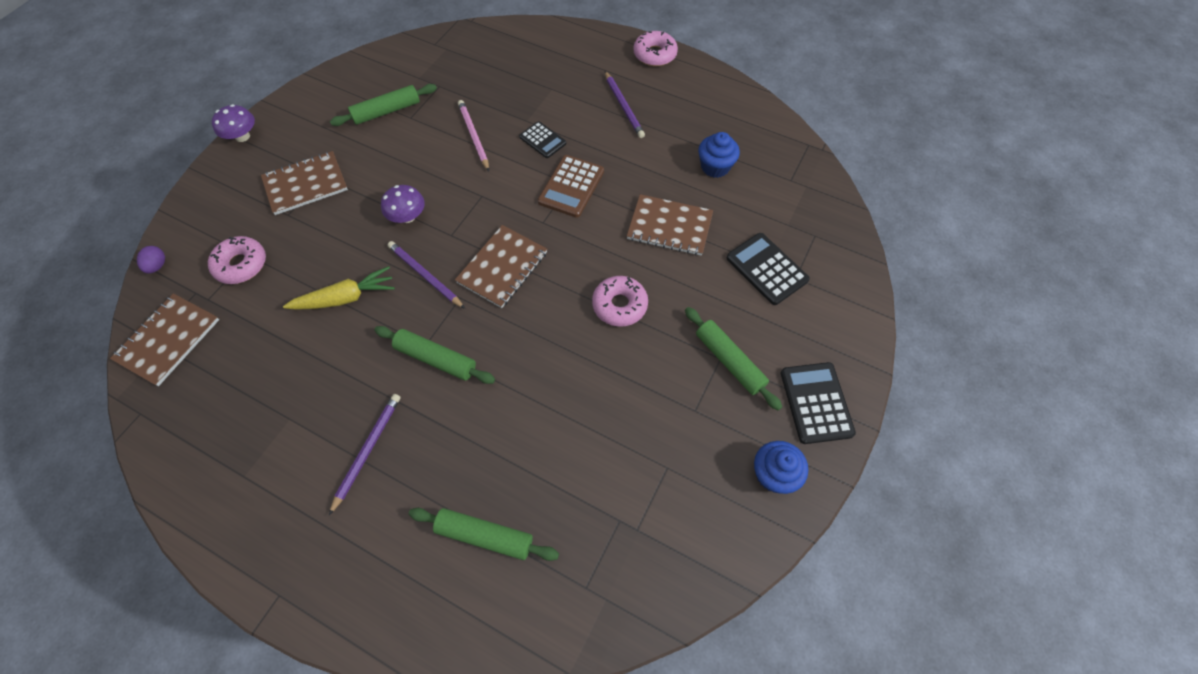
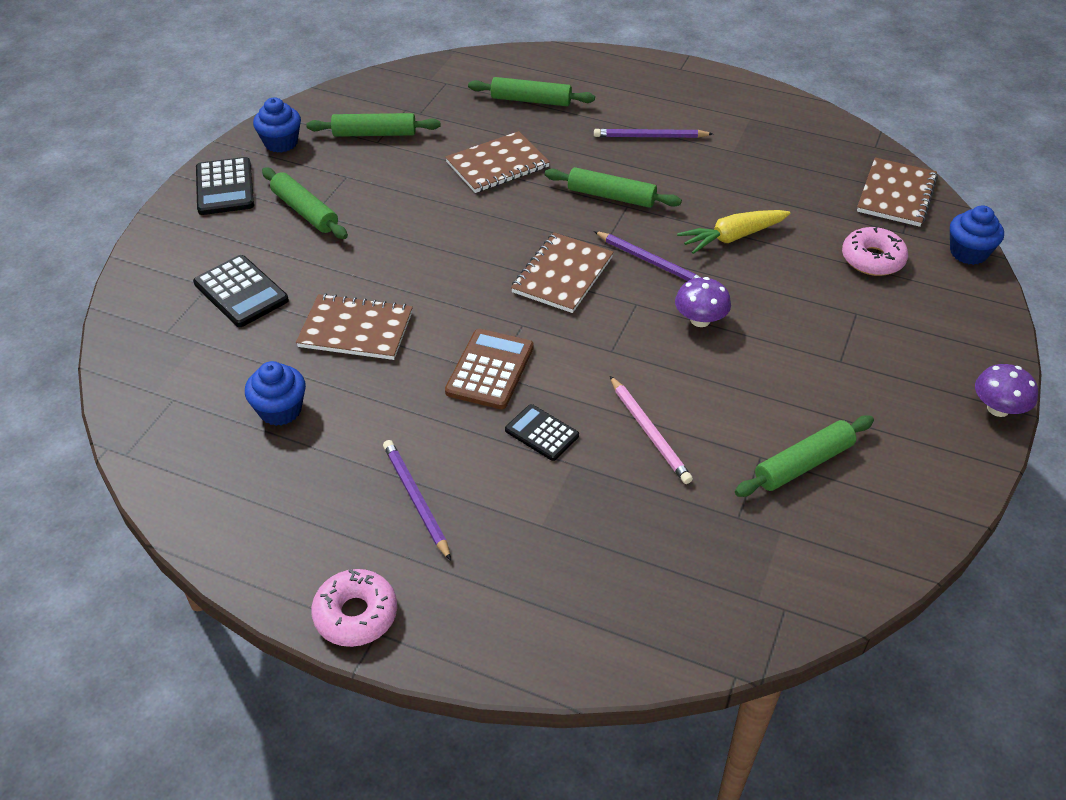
camera: 175 degrees right, 15 degrees down
purple egg [137,246,165,274] -> blue cupcake [950,205,1004,265]
brown notebook [261,151,348,215] -> brown notebook moved to [445,131,550,193]
purple pencil [329,394,401,515] -> purple pencil turned 75 degrees clockwise [594,128,713,138]
pink donut [592,276,648,327] -> none
none -> green rolling pin [306,113,440,137]

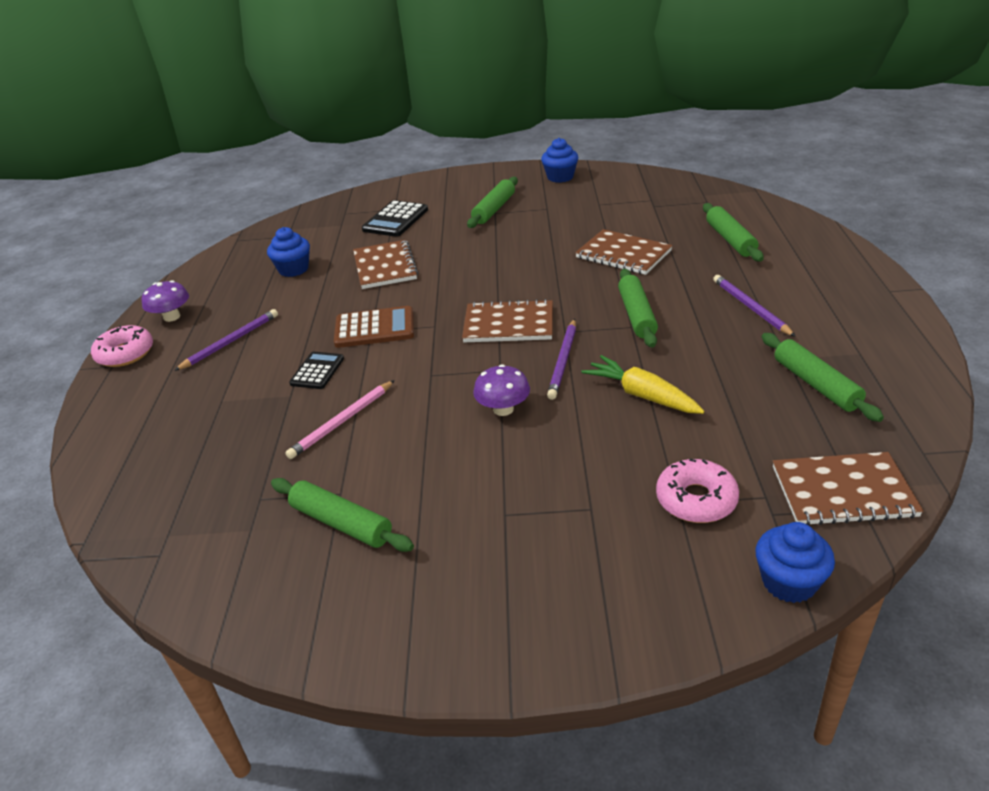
camera: 70 degrees right, 10 degrees down
black calculator [196,157,254,215] -> none
green rolling pin [306,113,440,137] -> green rolling pin moved to [762,333,884,422]
purple mushroom [975,364,1038,417] -> purple mushroom moved to [142,280,189,322]

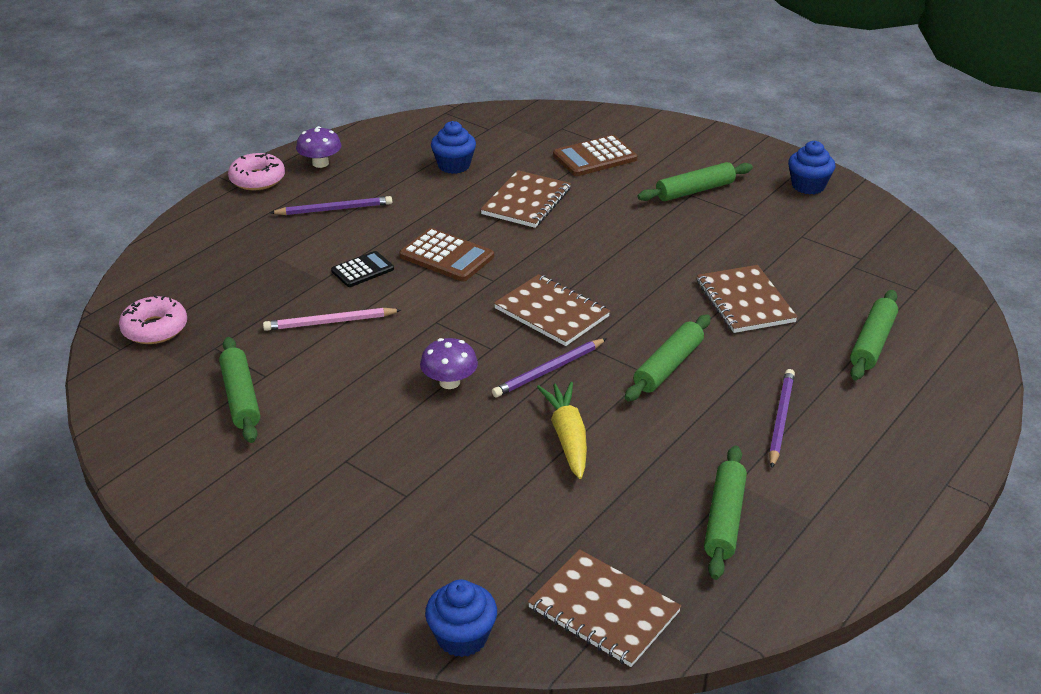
camera: 35 degrees right, 0 degrees up
black calculator [362,200,428,237] -> brown calculator [553,135,638,176]
pink donut [656,459,739,523] -> pink donut moved to [119,295,187,344]

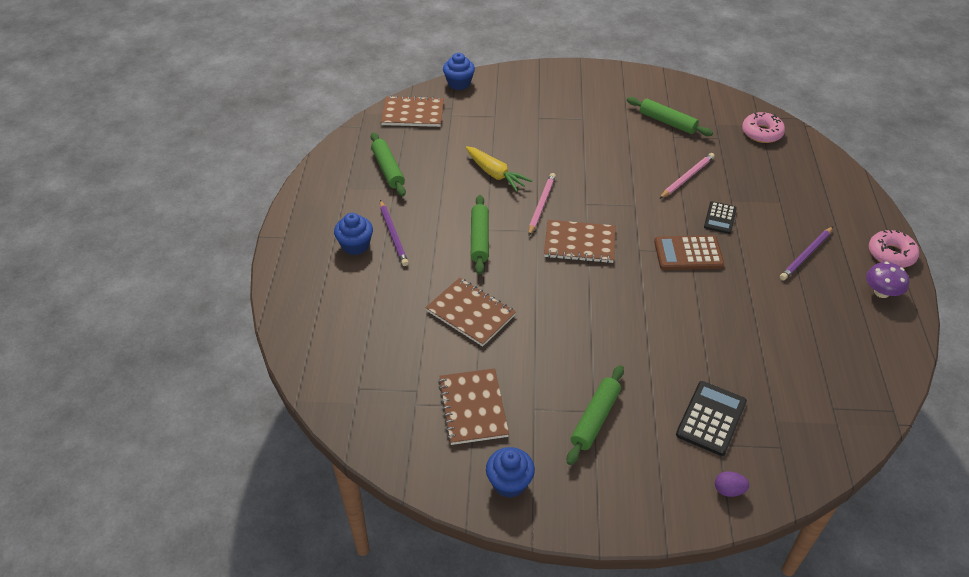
camera: 145 degrees right, 10 degrees up
purple mushroom [420,338,478,389] -> none
blue cupcake [431,121,476,174] -> blue cupcake moved to [334,213,373,255]
brown notebook [480,170,571,228] -> brown notebook moved to [438,368,509,445]
purple pencil [492,338,607,398] -> pink pencil [528,173,556,236]
brown calculator [553,135,638,176] -> black calculator [676,381,747,456]
green rolling pin [850,290,898,380] -> none
none -> purple egg [715,471,749,497]

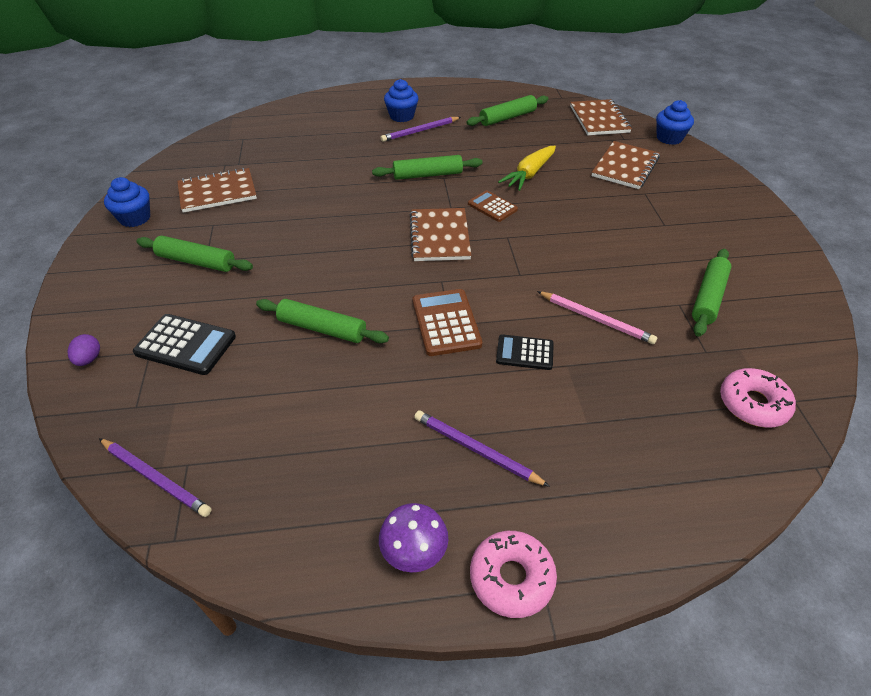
camera: 80 degrees right, 0 degrees up
brown notebook [426,278,516,346] -> brown notebook moved to [592,141,660,189]
pink pencil [528,173,556,236] -> brown calculator [468,190,518,222]
none -> purple pencil [99,438,212,517]
none -> green rolling pin [256,299,389,343]

